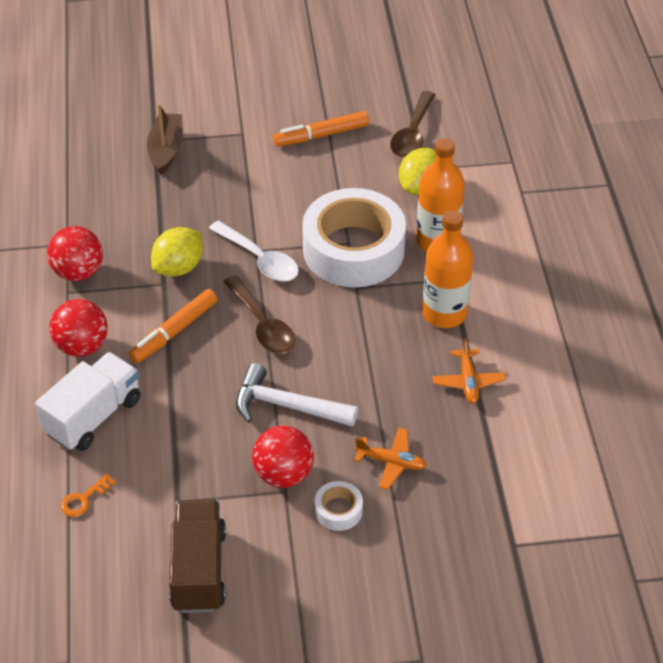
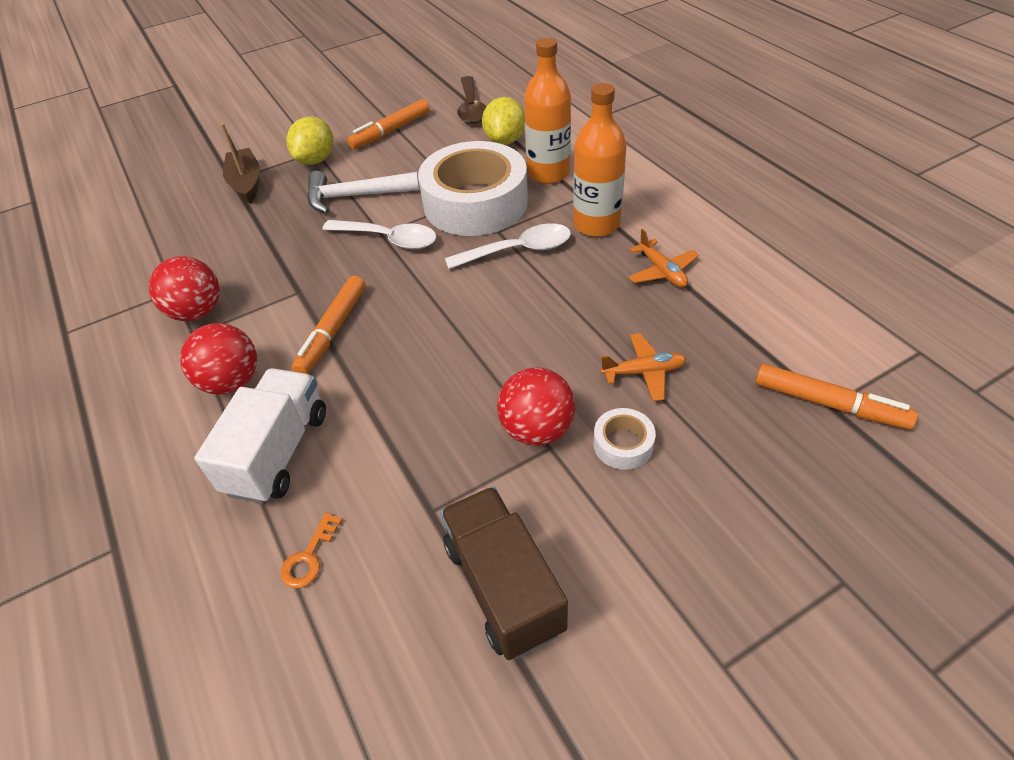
camera: 20 degrees left, 0 degrees up
yellow lemon [151,227,203,277] -> yellow lemon moved to [286,116,333,165]
brown spoon [223,275,295,354] -> none
white hammer [236,363,358,427] -> white hammer moved to [307,171,420,213]
none -> white spoon [445,224,571,269]
none -> orange marker [755,364,918,429]

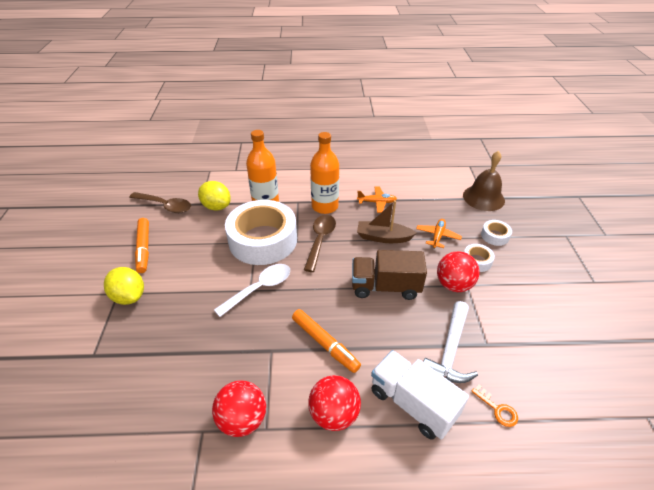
camera: 65 degrees left, 5 degrees down
brown boat [220,123,260,204] -> brown boat moved to [357,200,417,243]
white hammer [307,171,420,213] -> white hammer moved to [423,301,478,383]
brown truck [440,486,568,660] -> brown truck moved to [352,250,427,300]
white spoon [445,224,571,269] -> brown spoon [304,215,336,272]
orange marker [755,364,918,429] -> brown bell [463,151,505,211]
none -> white tape [481,220,512,246]

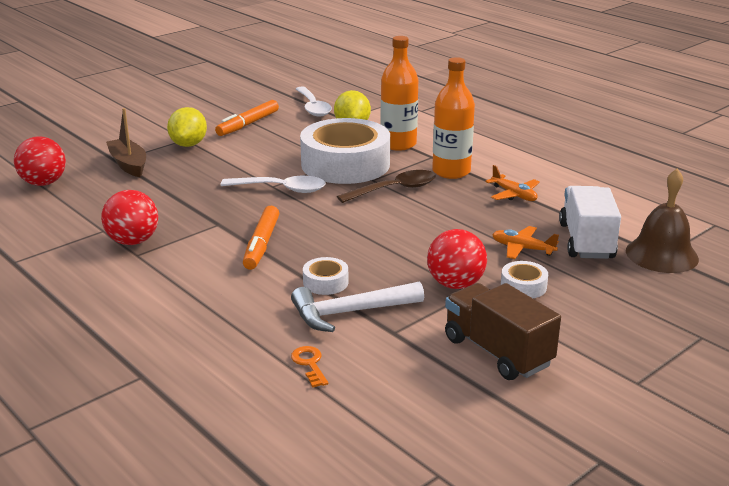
camera: 50 degrees right, 15 degrees down
brown spoon [129,192,191,213] -> white spoon [296,86,332,117]
red ball [308,375,361,431] -> red ball moved to [14,136,66,186]
brown truck [352,250,427,300] -> brown truck moved to [445,283,561,380]
brown boat [357,200,417,243] -> brown boat moved to [106,108,146,177]
white truck [371,350,469,440] -> white truck moved to [559,186,621,259]
orange plane [416,219,462,248] -> orange plane turned 135 degrees counterclockwise [492,226,559,259]
orange key [471,384,518,427] -> orange key turned 150 degrees clockwise [291,346,328,388]
white tape [481,220,512,246] -> white tape moved to [303,257,348,295]

